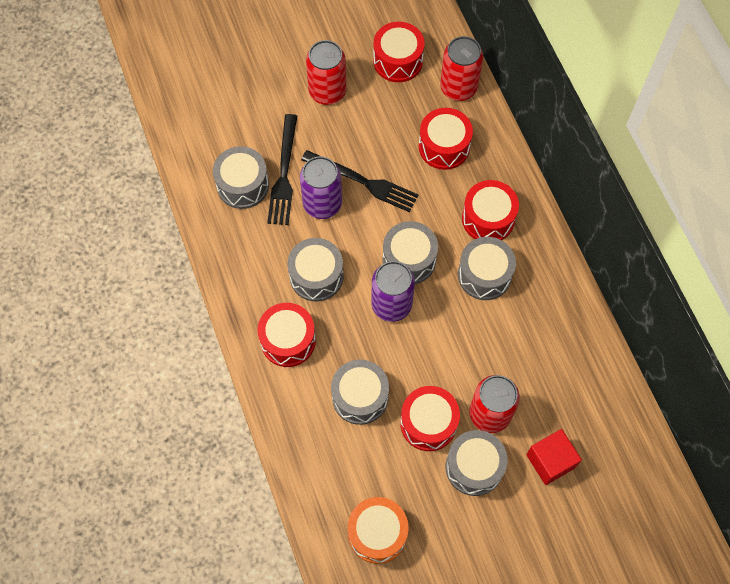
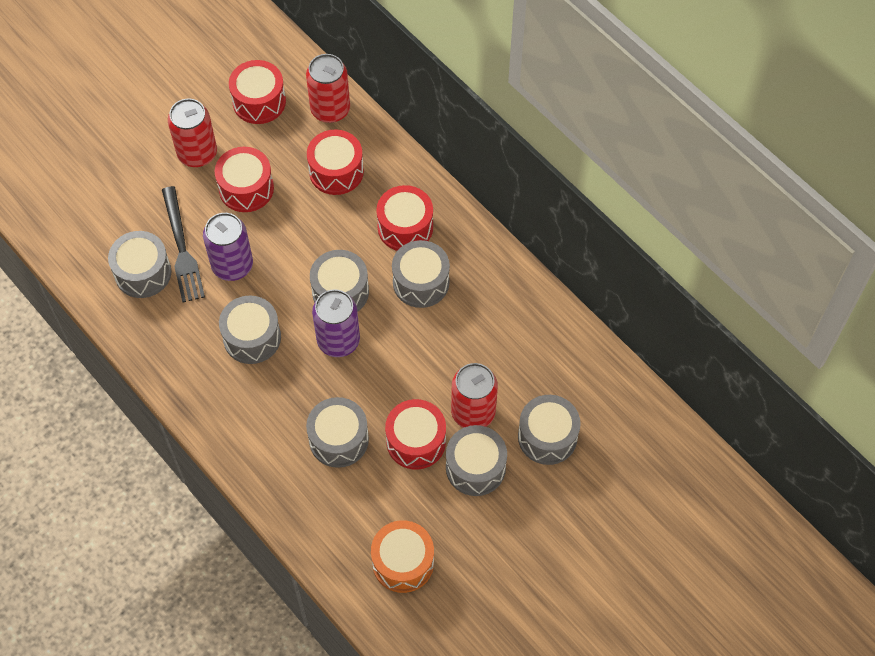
camera: 20 degrees left, 5 degrees down
red drum [257,303,316,367] -> red drum moved to [215,147,274,212]
black fork [301,150,418,212] -> none
red cube [526,429,582,485] -> grey drum [518,395,581,465]

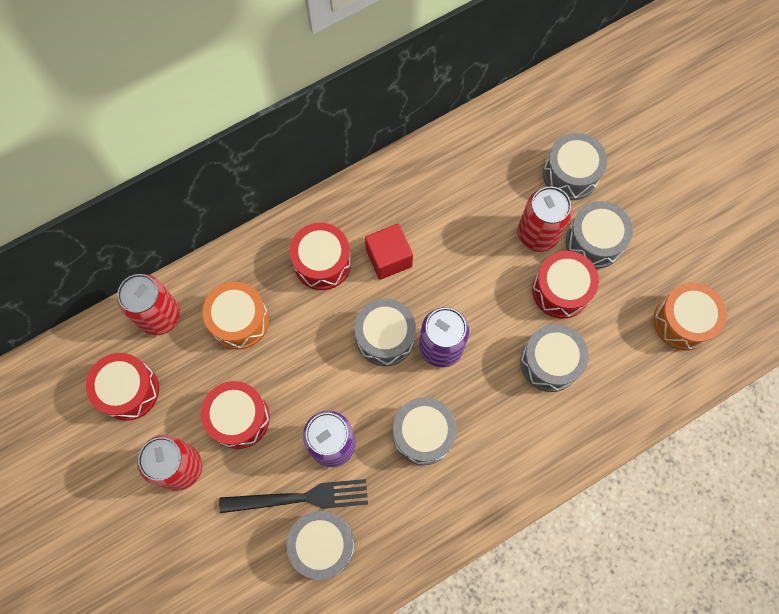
camera: 80 degrees left, 10 degrees up
red drum [307,130,364,195] -> orange drum [203,282,269,350]
grey drum [392,240,450,308] -> red cube [365,224,413,280]

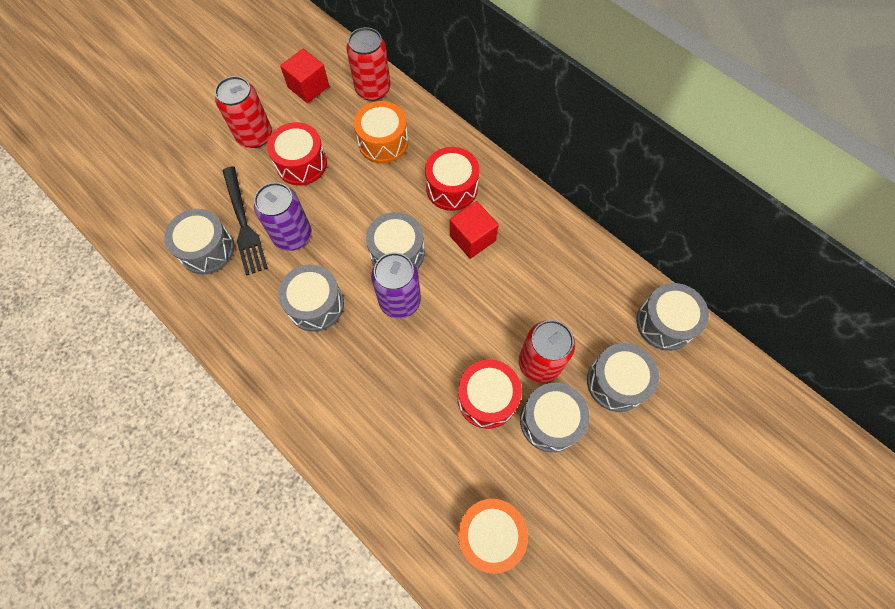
camera: 75 degrees right, 5 degrees down
red drum [86,353,159,421] -> red cube [280,49,329,103]
grey drum [520,324,588,392] -> grey drum moved to [636,283,709,351]

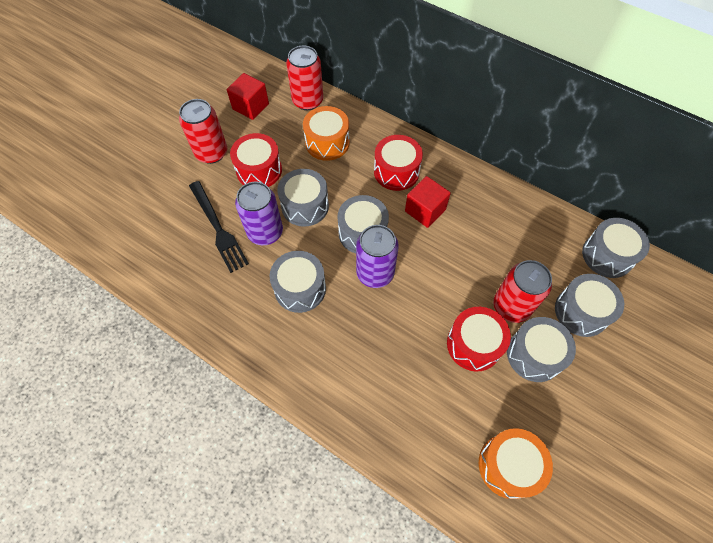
camera: 10 degrees left, 5 degrees down
grey drum [164,209,234,274] -> grey drum moved to [277,169,329,227]

